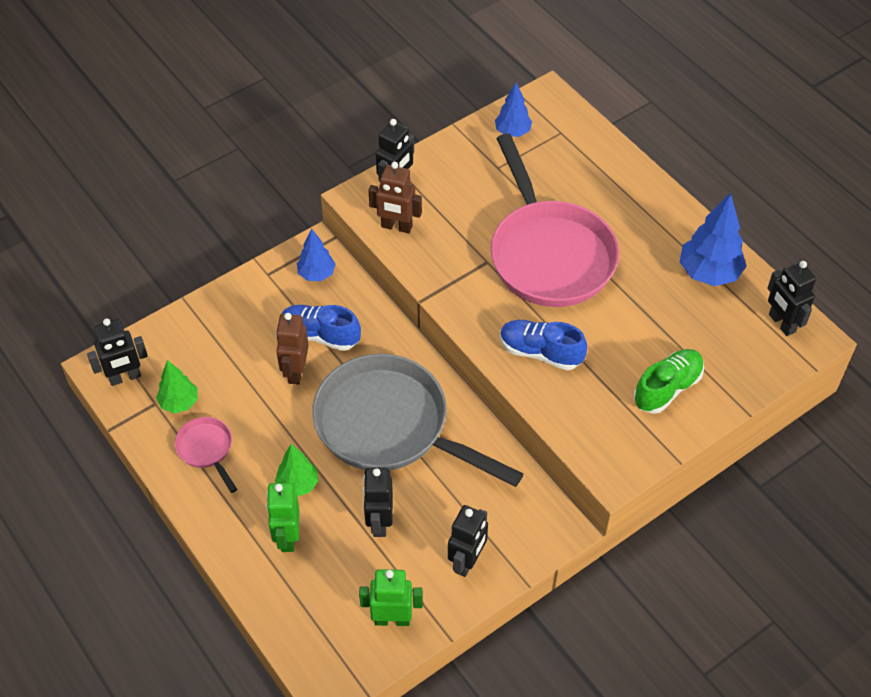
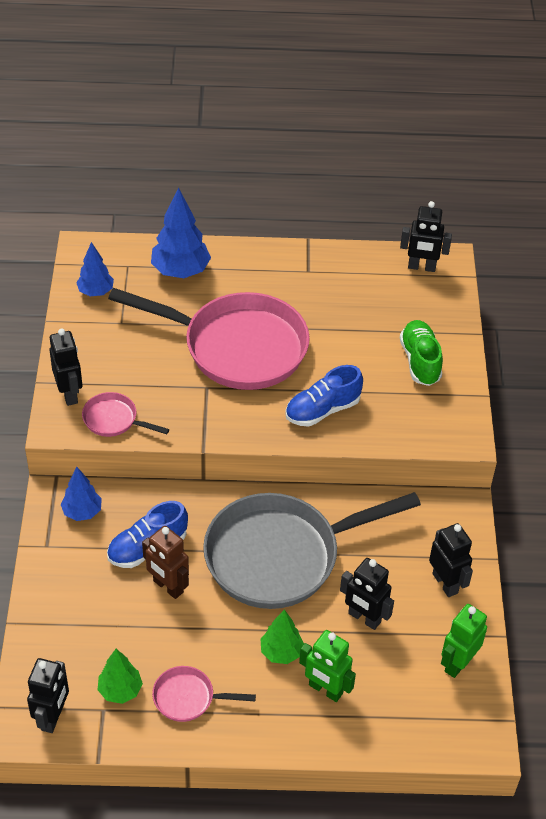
camera: 55 degrees left, 5 degrees down
brown robot [368,162,422,233] -> pink pan [82,392,169,437]
blue tree [680,193,747,286] -> blue tree moved to [151,187,211,278]

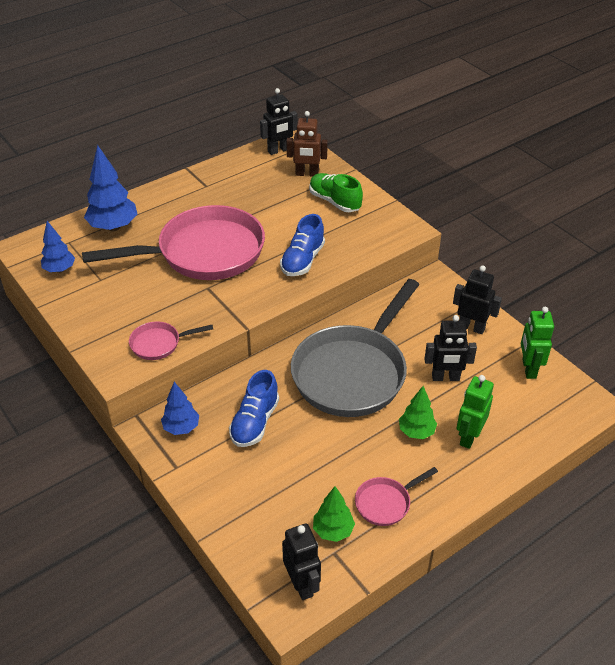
camera: 35 degrees left, 5 degrees down
black robot [49,328,83,406] -> none
brown robot [142,526,189,599] -> brown robot moved to [286,111,328,177]
green robot [299,630,356,702] -> green robot turned 120 degrees clockwise [457,375,494,449]

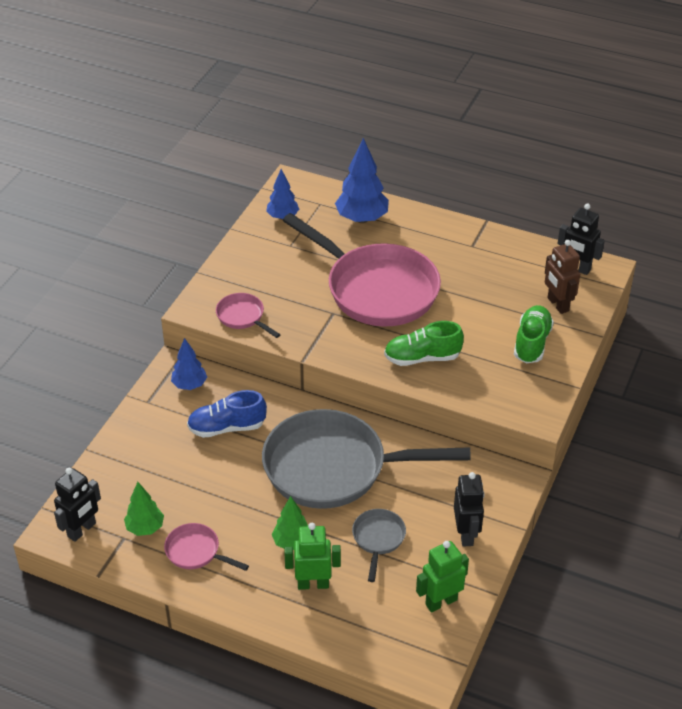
camera: 60 degrees right, 0 degrees up
blue shoe [280,214,325,276] -> green shoe [384,321,464,366]
black robot [424,315,477,381] -> grey pan [352,509,406,582]

